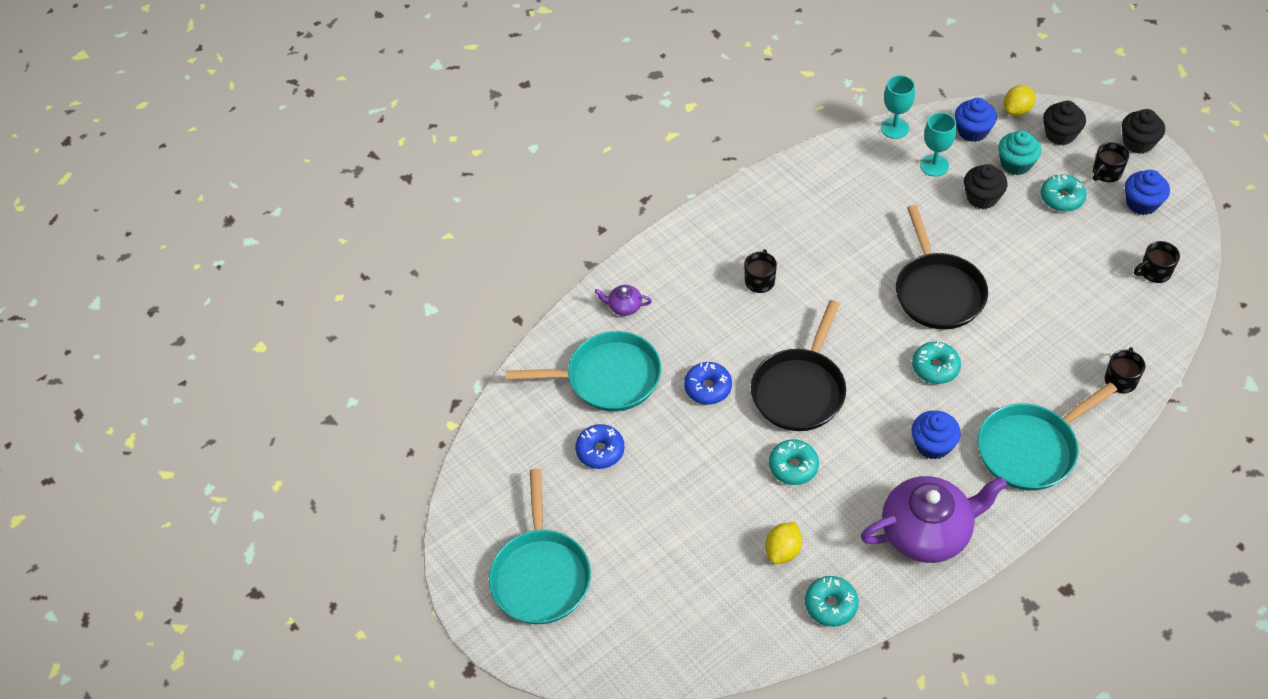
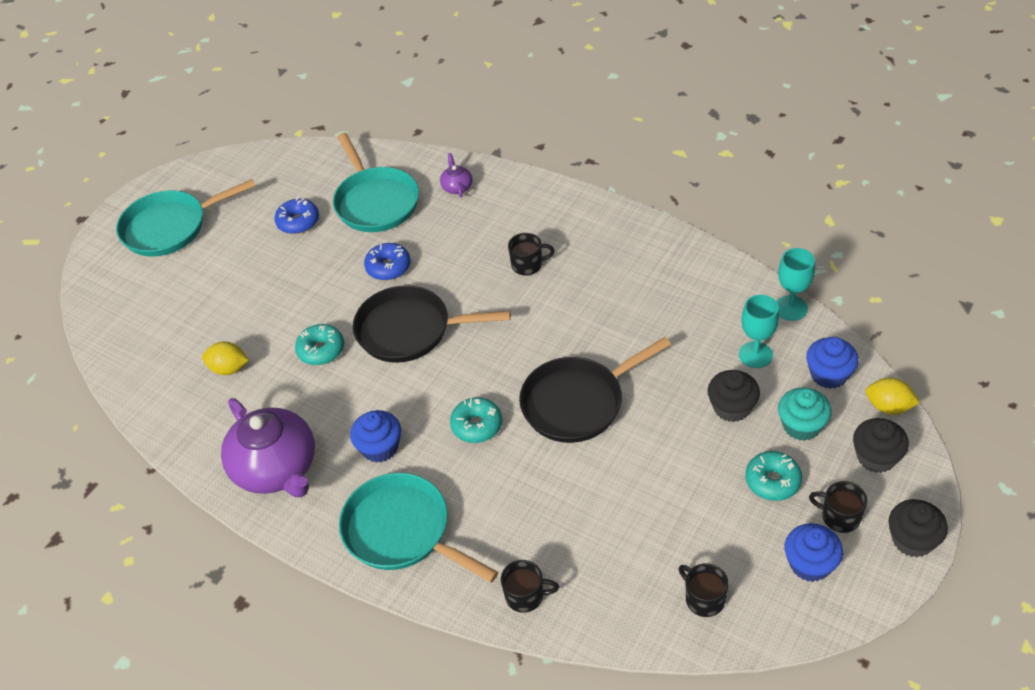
camera: 70 degrees right, 5 degrees down
turquoise donut [805,576,858,627] -> none

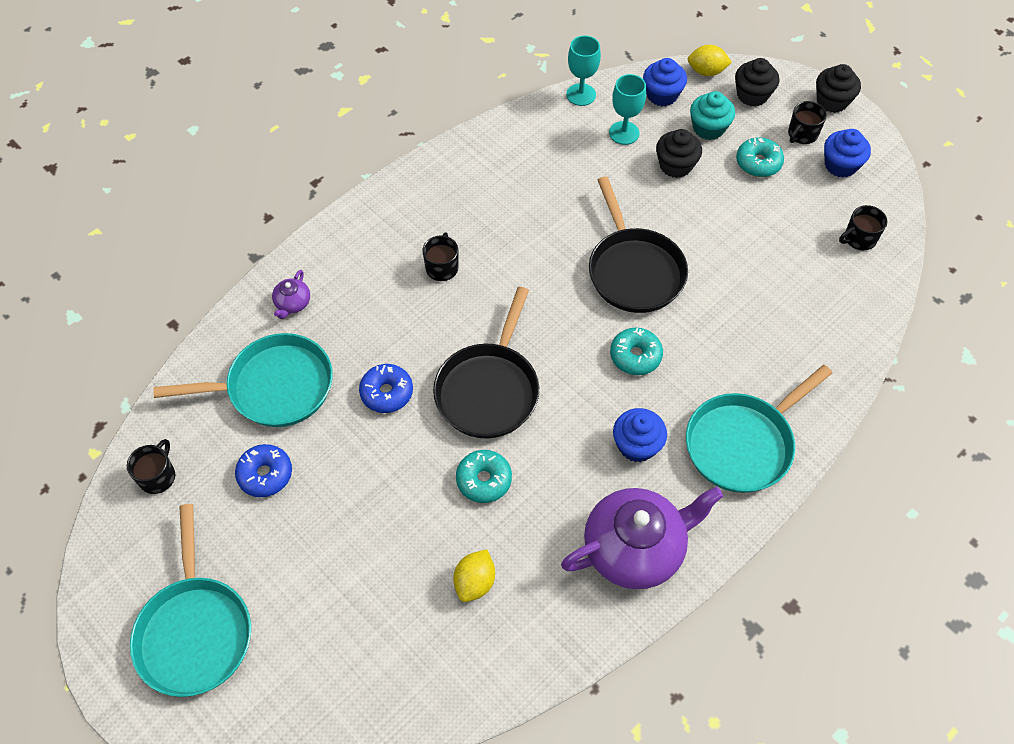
camera: 80 degrees left, 10 degrees up
purple teapot [440,153,472,198] -> purple teapot turned 75 degrees counterclockwise [272,270,310,319]
black mug [501,560,559,613] -> black mug moved to [127,439,175,494]
yellow lemon [865,378,920,415] -> yellow lemon turned 60 degrees clockwise [688,45,732,76]

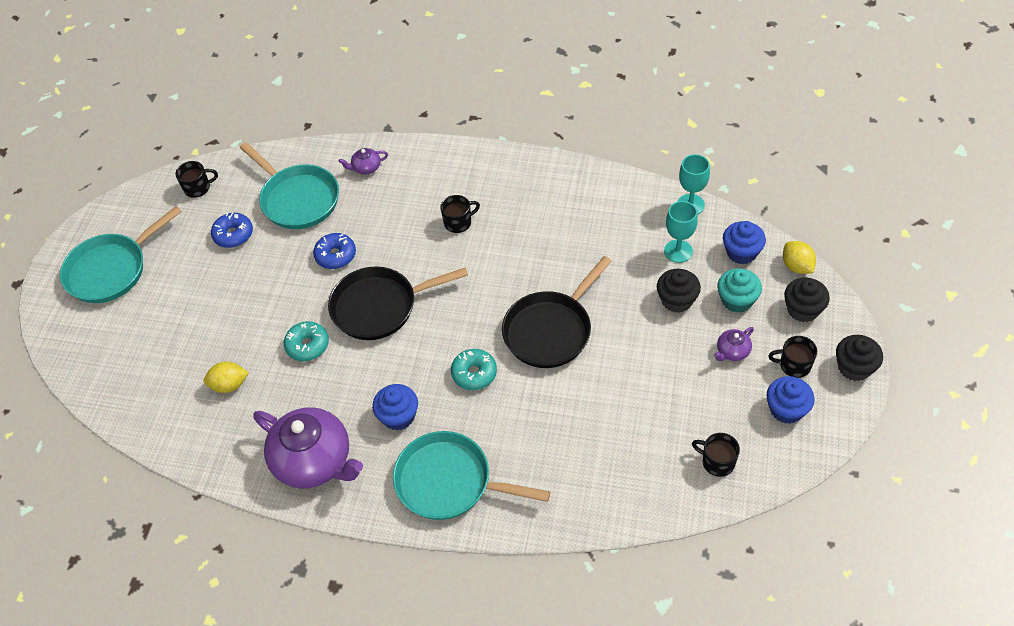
camera: 60 degrees right, 5 degrees down
turquoise donut [736,137,784,177] -> purple teapot [714,327,754,361]

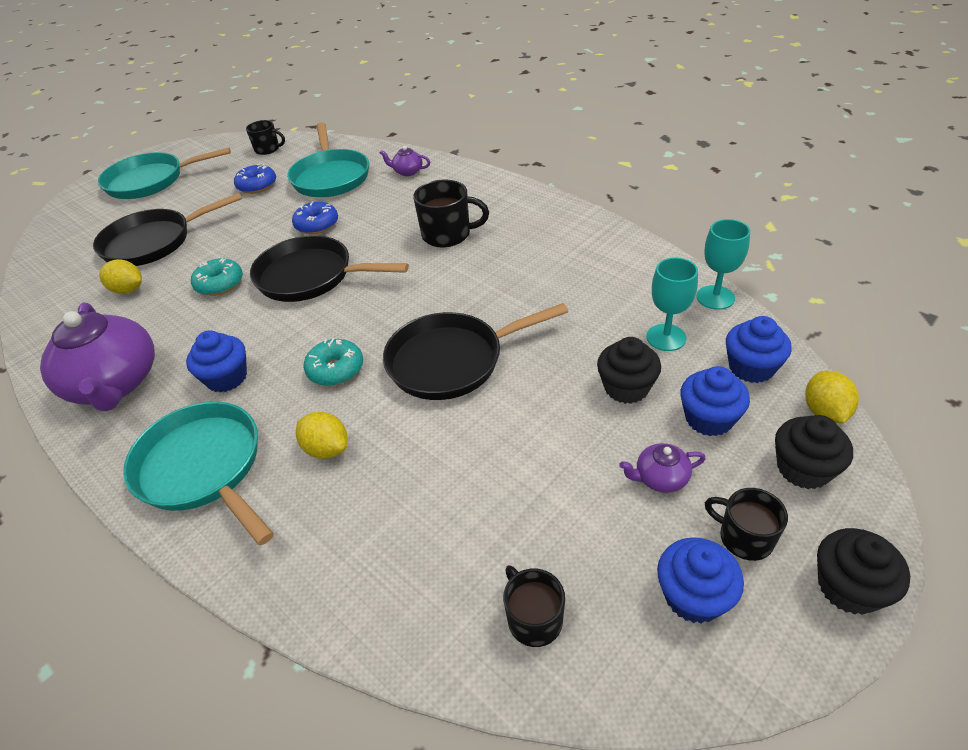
camera: 30 degrees right, 10 degrees down
black mug [440,195,480,233] -> black mug [413,180,489,248], size x1.55
turquoise cupcake [718,268,762,313] -> blue cupcake [680,366,750,436]
none -> black pan [93,193,242,266]
none -> yellow lemon [296,412,347,459]

